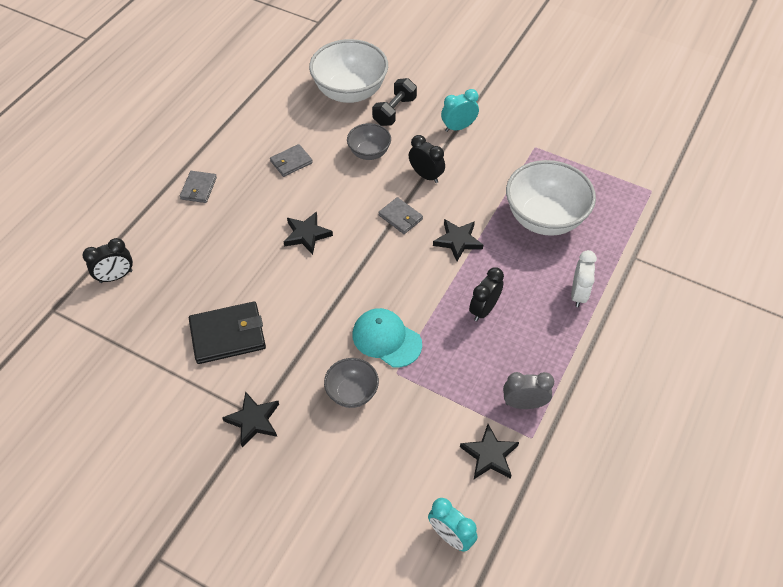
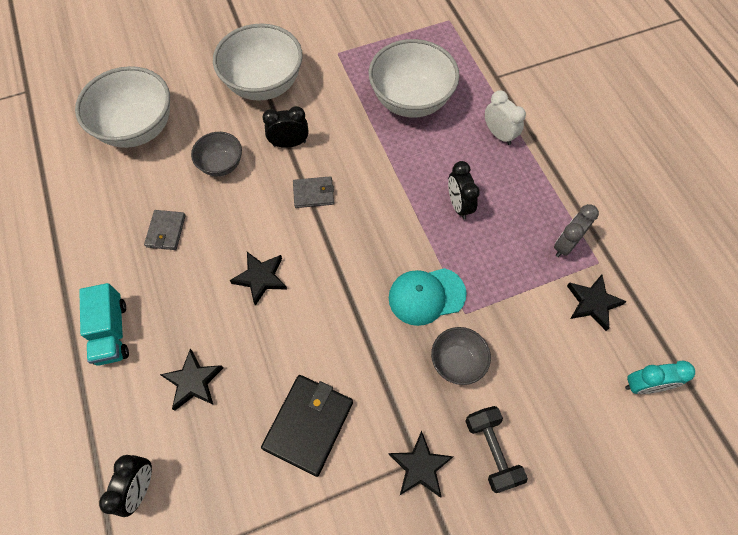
camera: 50 degrees left, 10 degrees up
grey wallet [180,171,217,203] -> turquoise truck [79,283,129,366]
black dumbbell [372,78,417,126] -> black dumbbell moved to [465,406,528,493]
black star [433,219,483,261] -> black star moved to [160,349,223,411]
turquoise clock [441,89,479,132] -> white bowl [213,23,303,101]

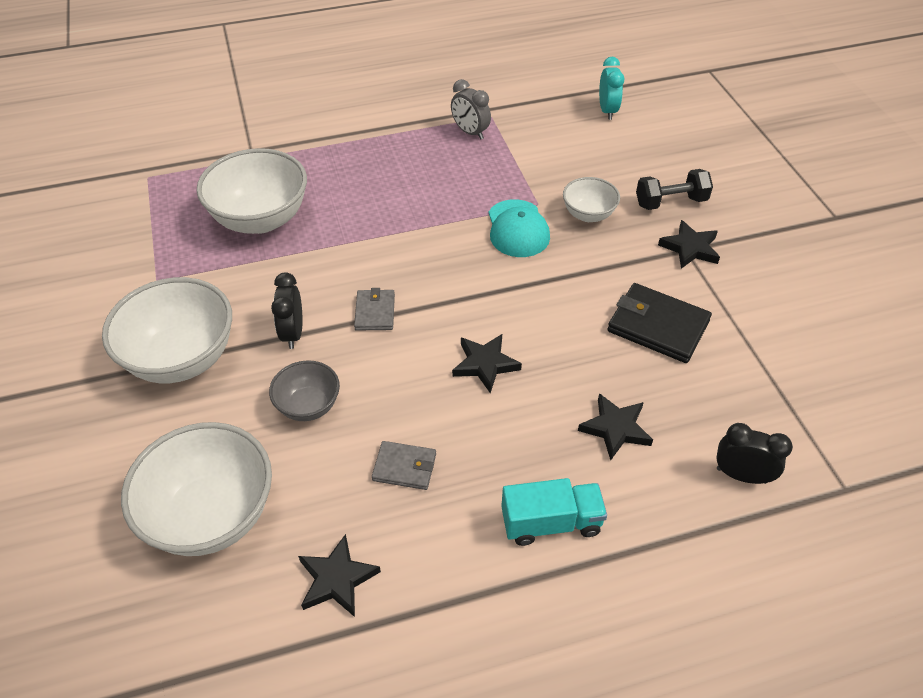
camera: 85 degrees left, 15 degrees down
grey bowl [431,327,491,385] -> white bowl [563,177,620,222]
black clock [448,161,480,219] -> none
white clock [485,90,526,145] -> none
black star [567,275,627,331] -> black star moved to [298,534,381,617]

